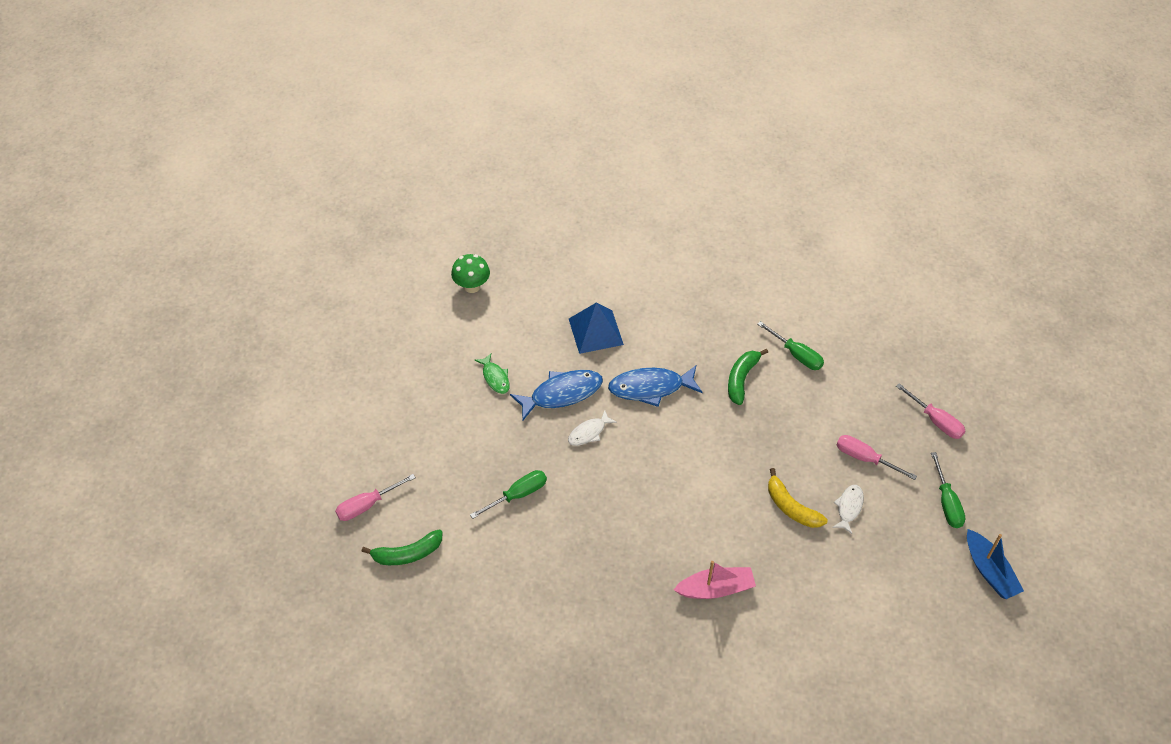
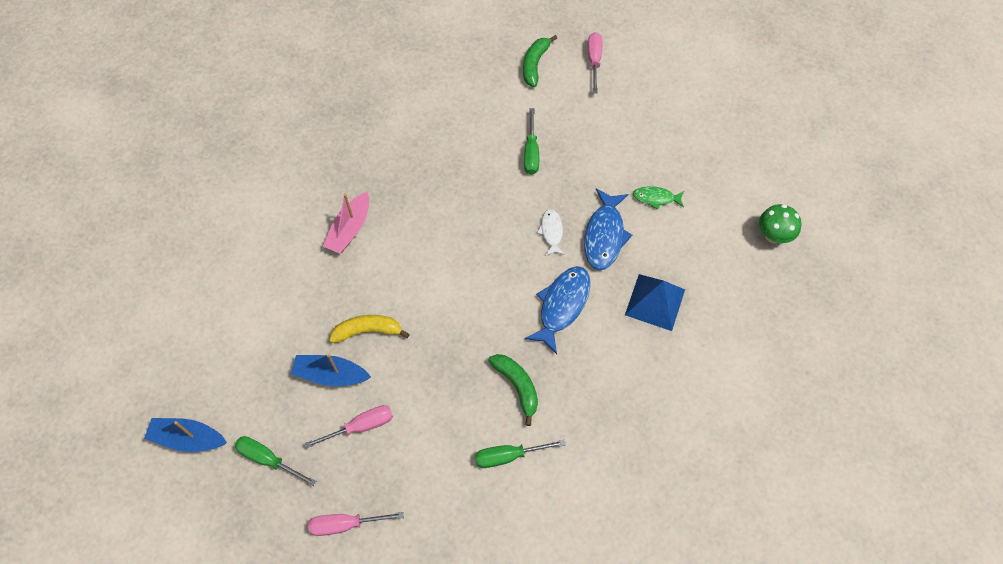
camera: 125 degrees right, 10 degrees up
white fish [832,485,864,534] -> blue boat [291,354,371,386]

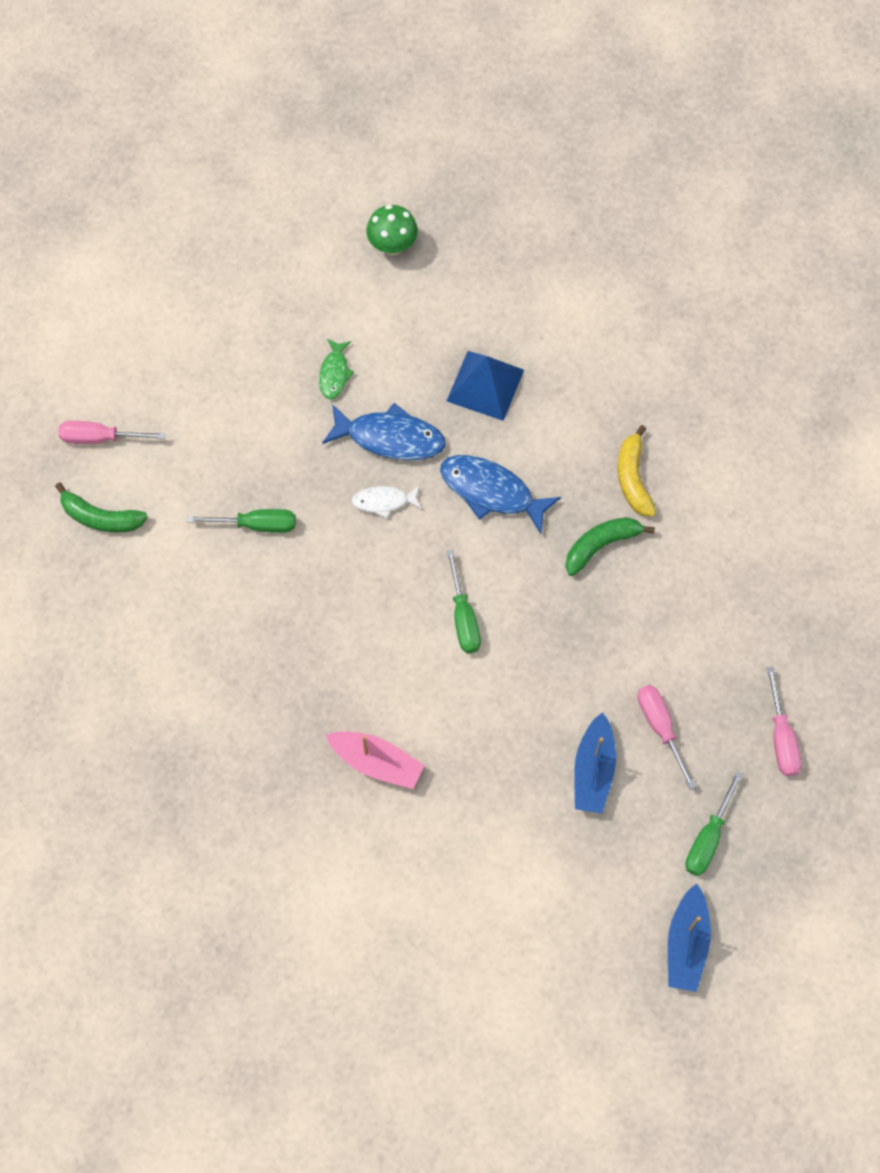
camera: 90 degrees left, 5 degrees up
yellow banana [329,315,410,343] -> yellow banana moved to [618,425,656,517]
green screwdriver [475,440,566,468] -> green screwdriver moved to [447,550,481,653]

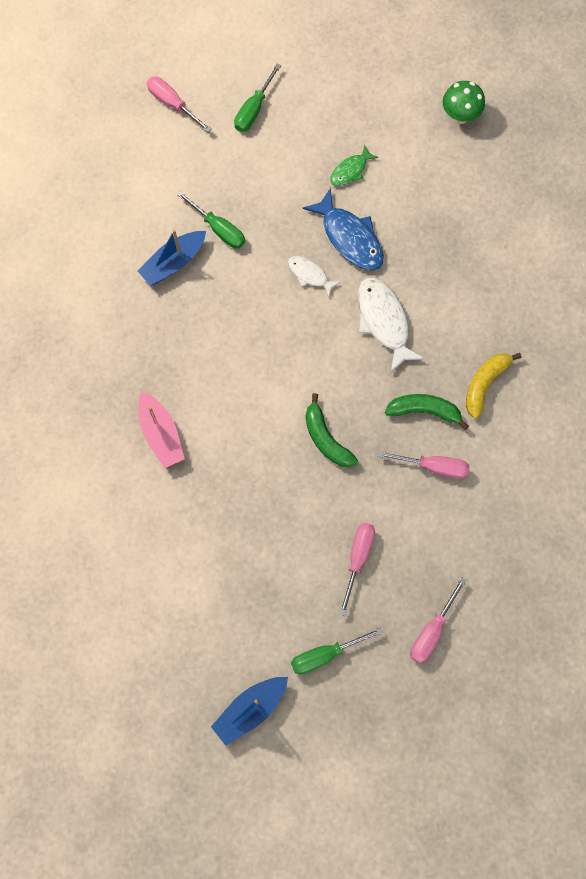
camera: 40 degrees right, 5 degrees up
green banana [55,482,148,533] -> green banana moved to [306,393,358,467]
blue fish [440,455,561,534] -> white fish [358,277,425,373]
blue pyramid [447,351,524,421] -> none
green screwdriver [447,550,481,653] -> green screwdriver moved to [234,64,281,132]
blue boat [574,712,616,814] -> blue boat moved to [138,229,206,286]
none -> pink screwdriver [377,451,469,479]

